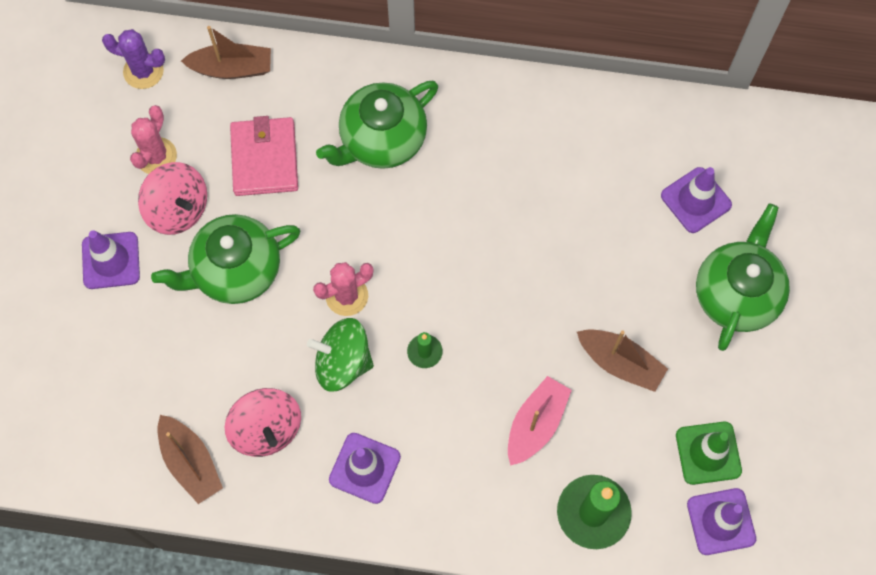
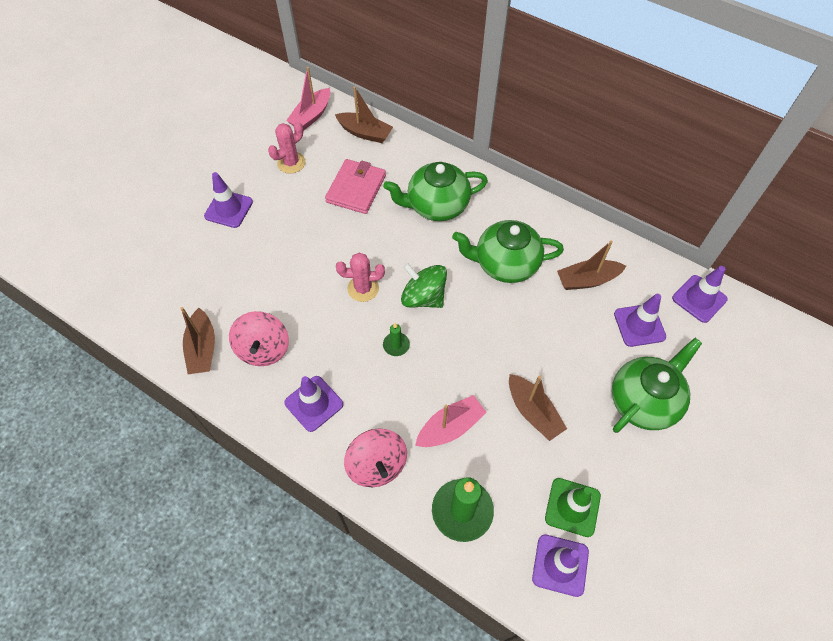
camera: 25 degrees right, 10 degrees down
purple cactus [102,29,165,89] -> pink boat [286,67,330,131]
pink spinning top [138,162,207,235] -> pink spinning top moved to [344,428,407,487]
green teapot [151,214,300,304] -> green teapot moved to [452,220,564,283]
green spinning top [307,318,374,392] -> green spinning top moved to [401,263,447,308]
none -> brown boat [557,241,626,290]
none -> purple traffic cone [672,266,728,323]

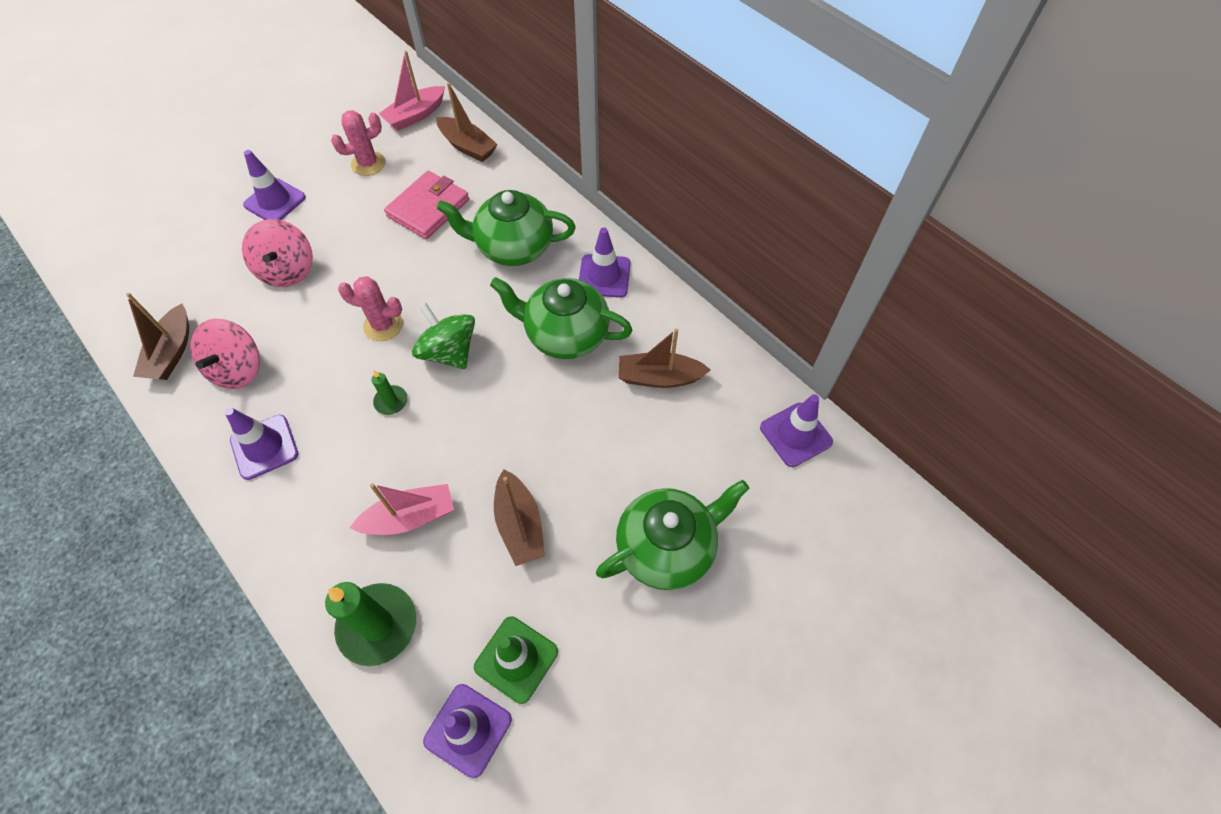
camera: 15 degrees right, 0 degrees up
pink spinning top [344,428,407,487] -> pink spinning top moved to [242,219,313,287]
purple traffic cone [614,294,666,347] -> purple traffic cone moved to [579,227,630,298]

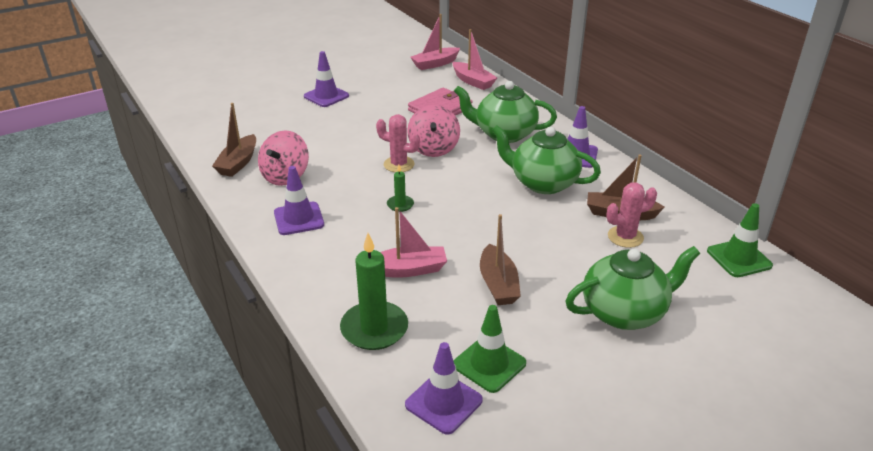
camera: 10 degrees right, 25 degrees down
pink spinning top [242,219,313,287] -> pink spinning top moved to [407,105,460,157]
pink cactus [331,110,385,176] -> pink cactus moved to [606,182,657,248]
green spinning top [412,303,475,369] -> none
brown boat [436,82,498,162] -> pink boat [453,29,497,90]
purple traffic cone [760,394,833,467] -> green traffic cone [707,203,773,277]

